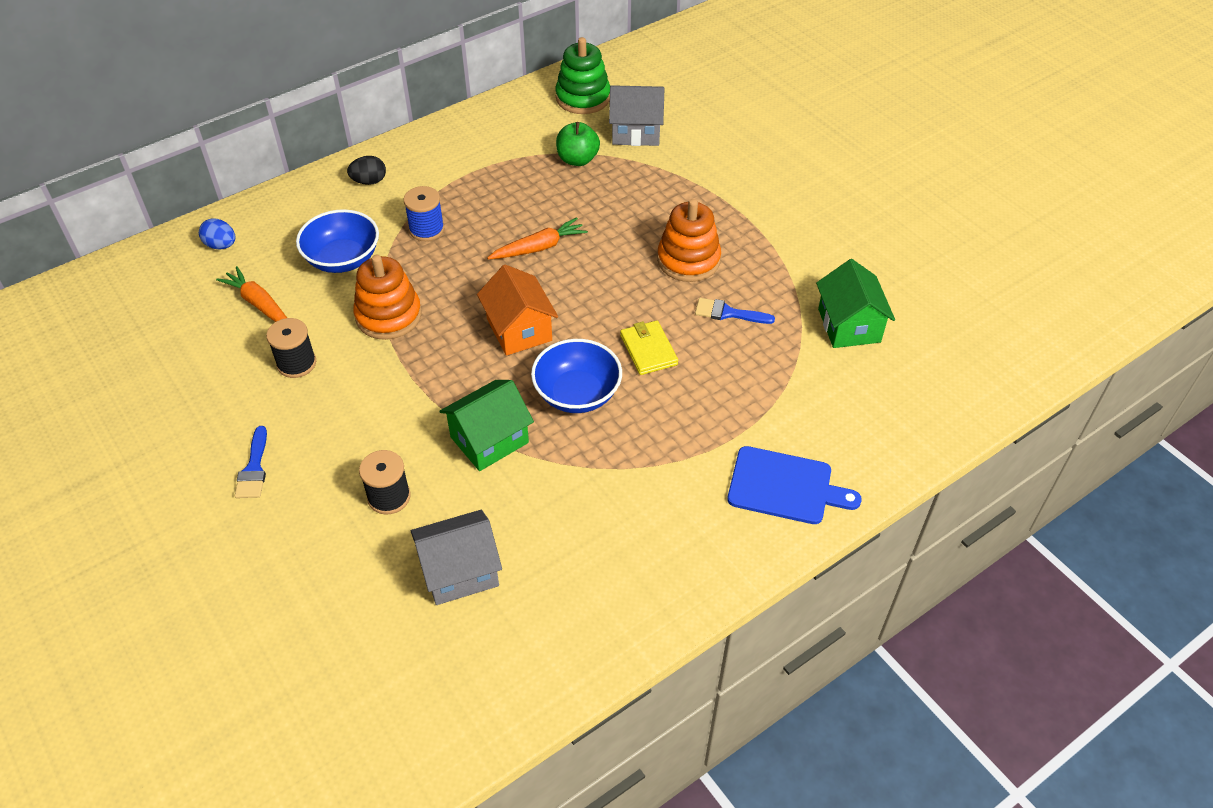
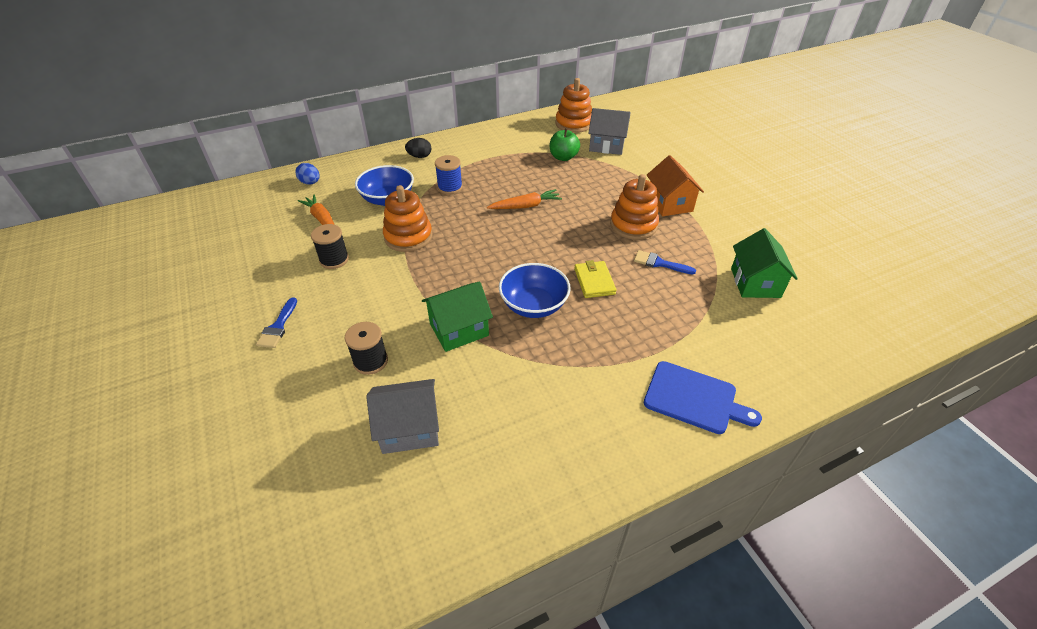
camera: 10 degrees right, 5 degrees down
orange house [477,264,558,356] -> orange house moved to [647,155,704,216]
green stacking toy [555,37,610,114] -> orange stacking toy [555,78,592,133]

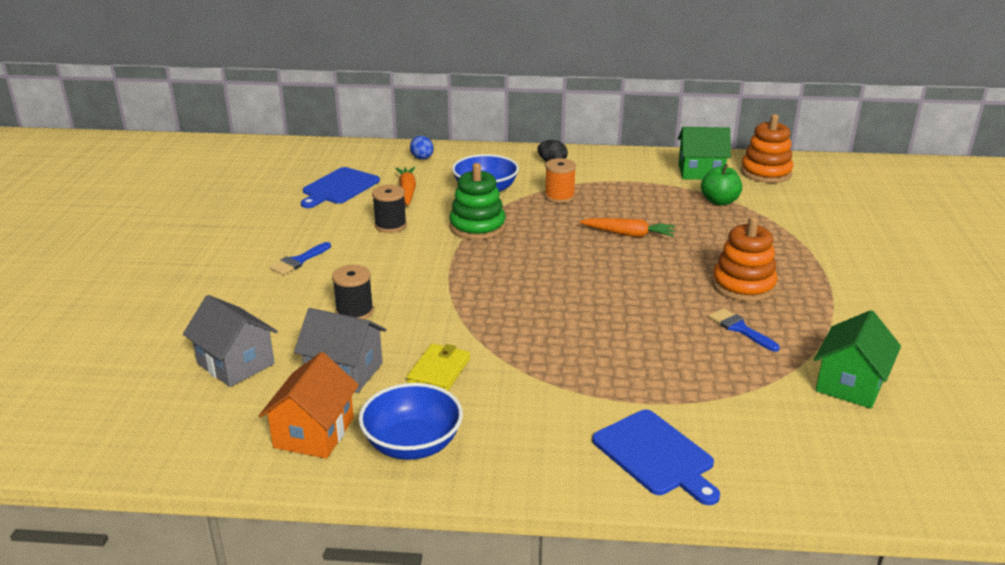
camera: 30 degrees right, 15 degrees down
orange stacking toy [383,185,433,252] -> green stacking toy [449,163,506,240]
green house [422,282,493,352] -> green house moved to [678,127,731,180]
blue spool [435,155,463,194] -> orange spool [545,158,576,203]
blue bowl [499,263,571,318] -> blue bowl moved to [359,383,463,460]
yellow wallet [574,260,617,298] -> yellow wallet moved to [407,344,470,391]
grey house [588,108,631,155] -> grey house moved to [183,295,278,387]
orange house [647,155,704,216] -> orange house moved to [259,352,359,459]
none -> blue cutting board [301,167,380,208]

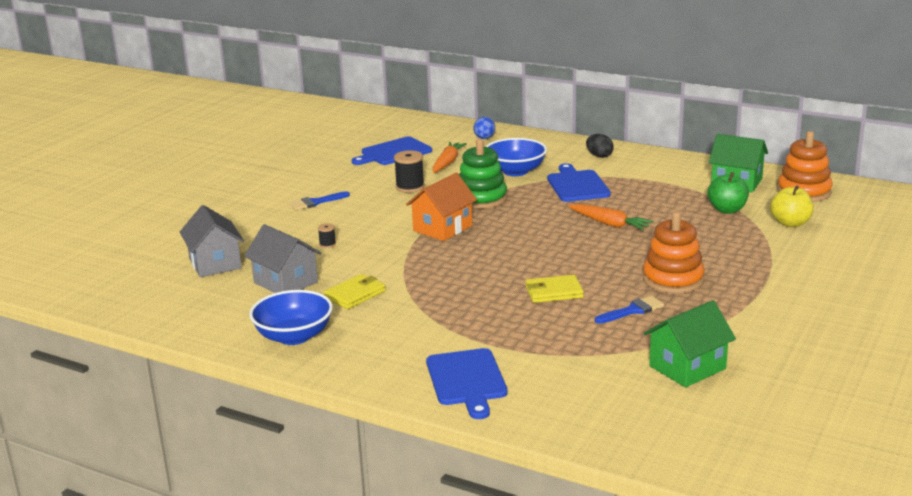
camera: 25 degrees right, 5 degrees down
orange house [259,352,359,459] -> orange house moved to [406,173,477,241]
black spool [332,265,374,319] -> black spool [318,223,336,248], size x0.52
orange spool [545,158,576,203] -> blue cutting board [547,163,611,202]
blue brush [709,308,780,352] -> blue brush turned 75 degrees clockwise [595,296,664,324]
none -> yellow wallet [525,275,584,303]
none -> yellow apple [770,185,814,227]

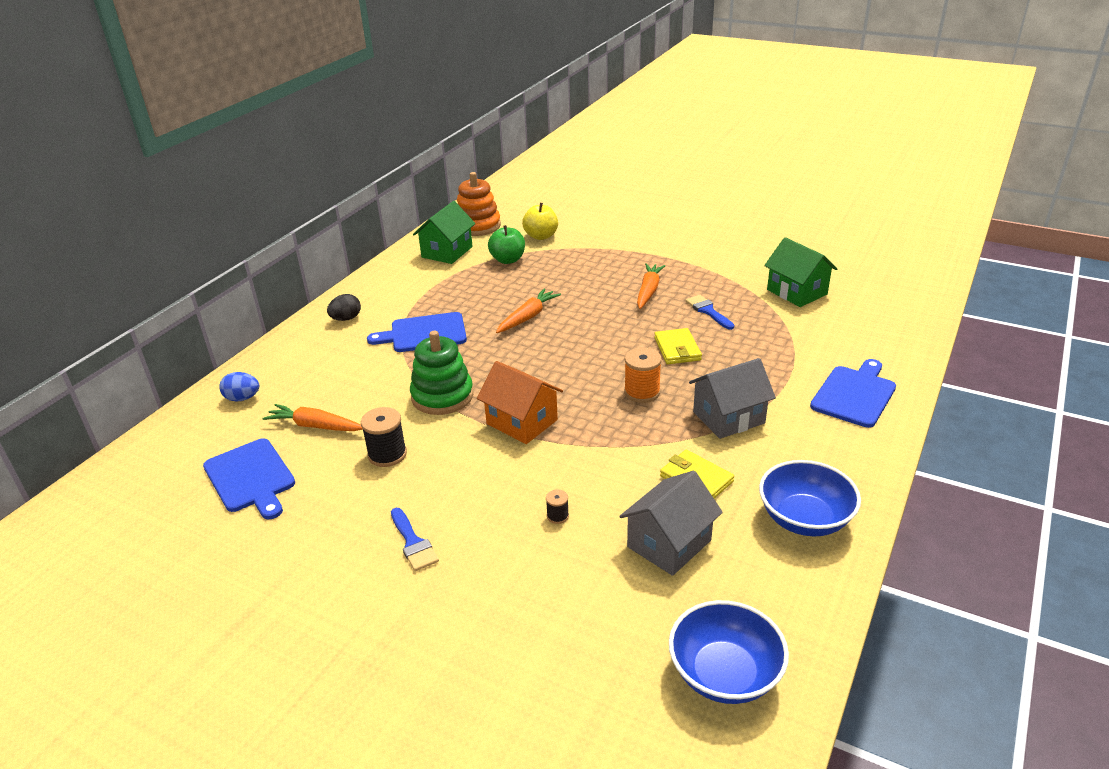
camera: 90 degrees left, 10 degrees up
grey house [180,205,244,277] -> grey house moved to [689,358,776,439]
blue cutting board [426,348,508,419] -> blue cutting board turned 45 degrees counterclockwise [810,359,896,428]
blue bowl [486,138,547,176] -> blue bowl moved to [669,600,789,704]
orange stacking toy [643,212,705,294] -> orange carrot [637,263,665,309]
none -> orange spool [624,347,662,403]

